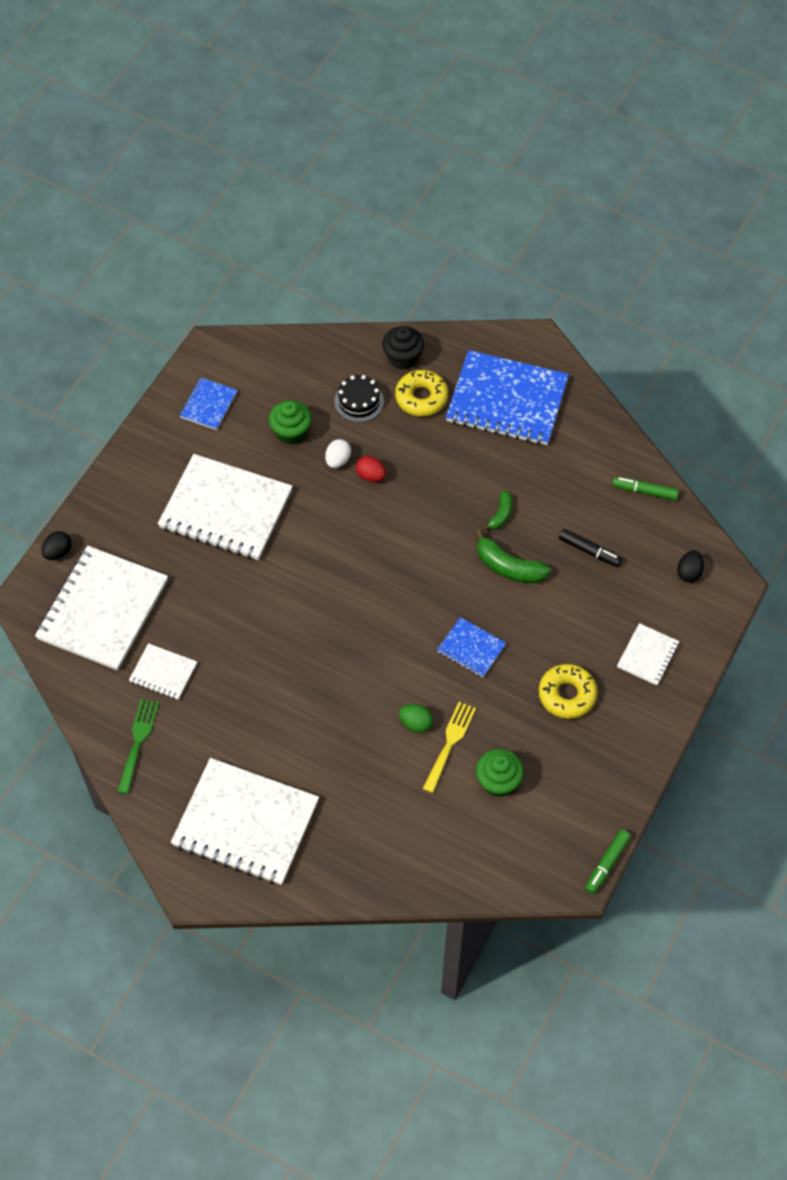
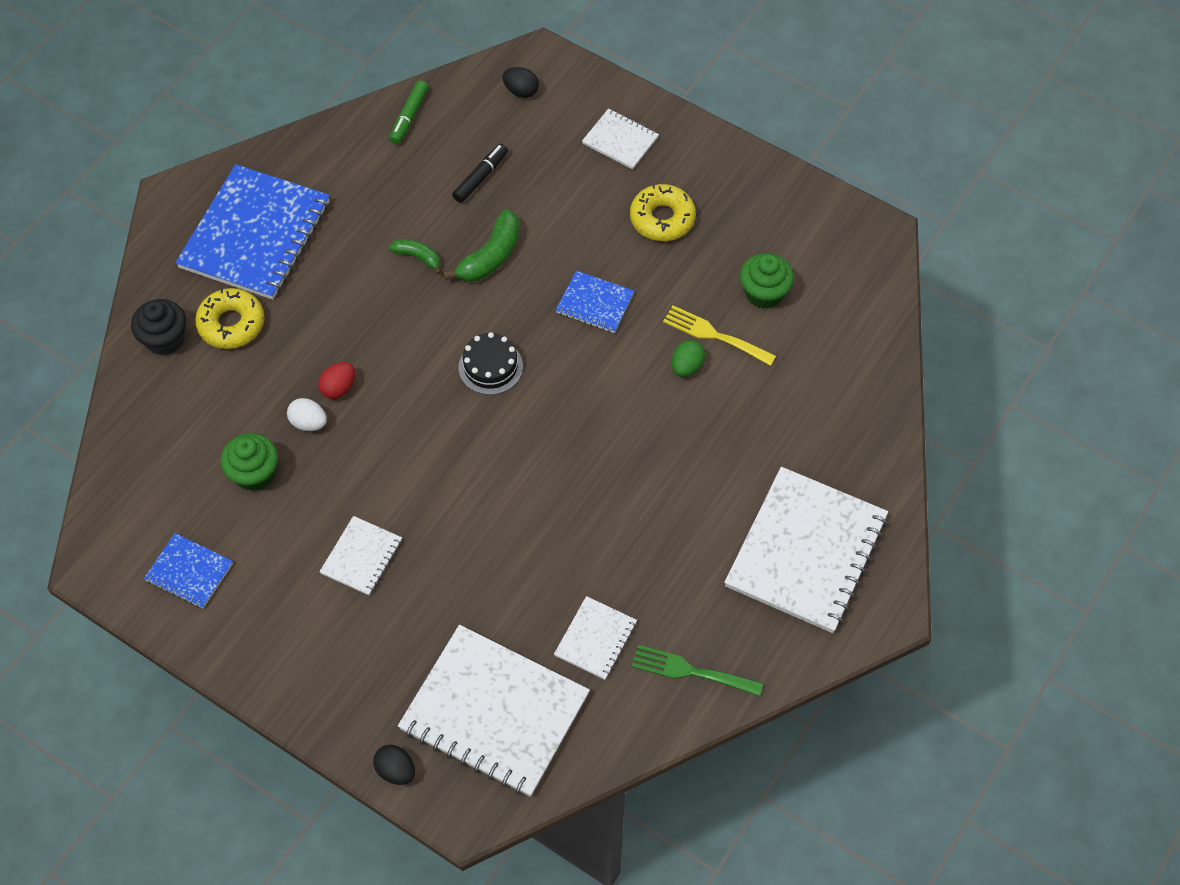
camera: 85 degrees left, 0 degrees up
white notebook [158,454,292,560] -> white notebook [319,516,402,595], size x0.48
black cake [334,375,384,422] -> black cake moved to [459,332,523,395]
blue notebook [437,617,506,677] -> blue notebook turned 75 degrees clockwise [556,271,634,333]
green marker [585,830,631,894] -> none

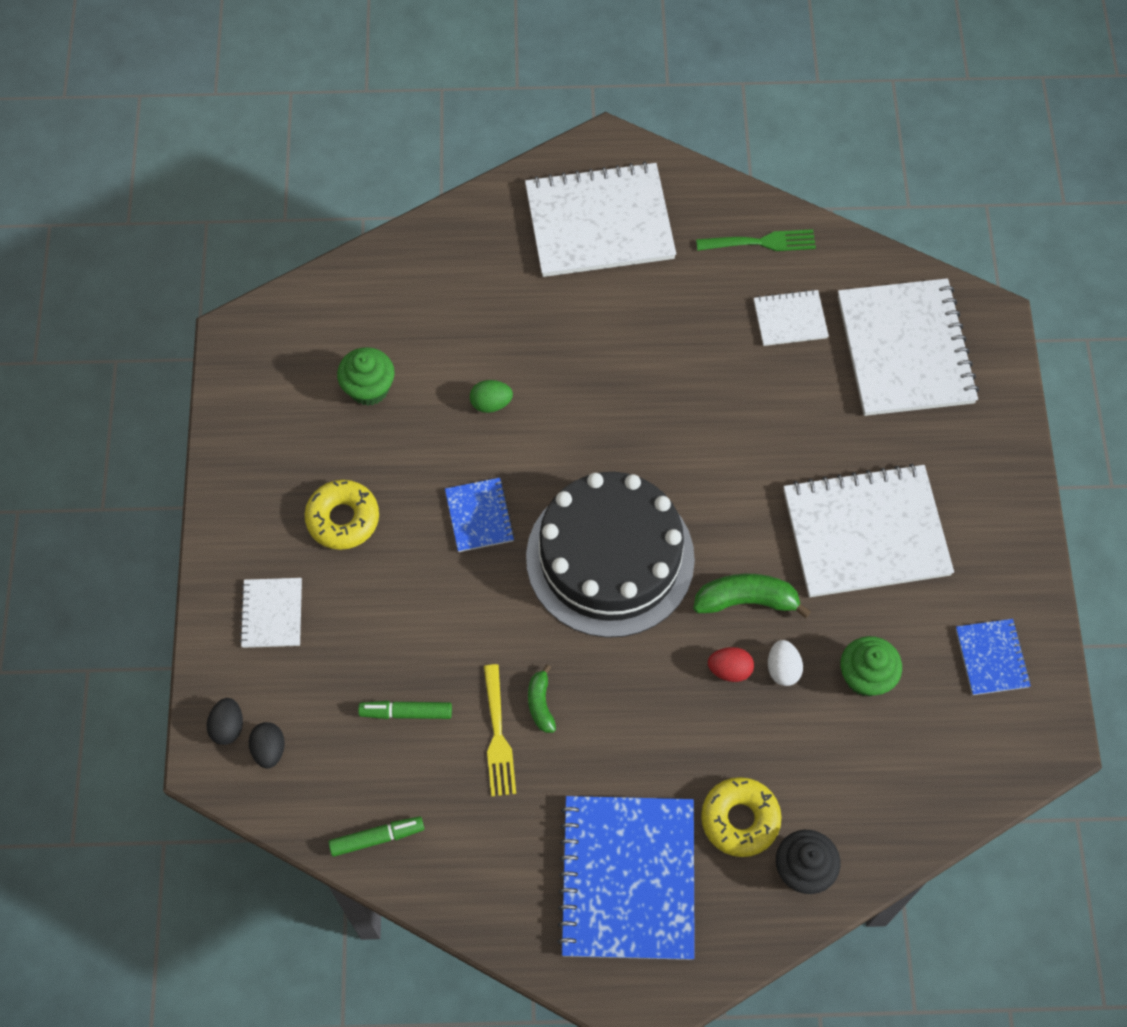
camera: 125 degrees left, 5 degrees up
blue notebook [176,164,330,300] -> blue notebook turned 75 degrees counterclockwise [557,796,695,960]
white notebook [319,516,402,595] -> white notebook [784,464,954,597], size x2.09
black egg [373,745,415,785] -> black egg moved to [207,698,243,745]
green banana [443,210,520,282] -> green banana moved to [693,574,811,618]
black marker [452,144,508,203] -> green marker [358,701,452,719]
black cake [459,332,523,395] -> black cake [526,472,695,638], size x2.41
green fork [632,645,763,696] -> green fork turned 75 degrees counterclockwise [696,229,816,251]
yellow fork [663,305,776,366] -> yellow fork moved to [484,664,516,797]

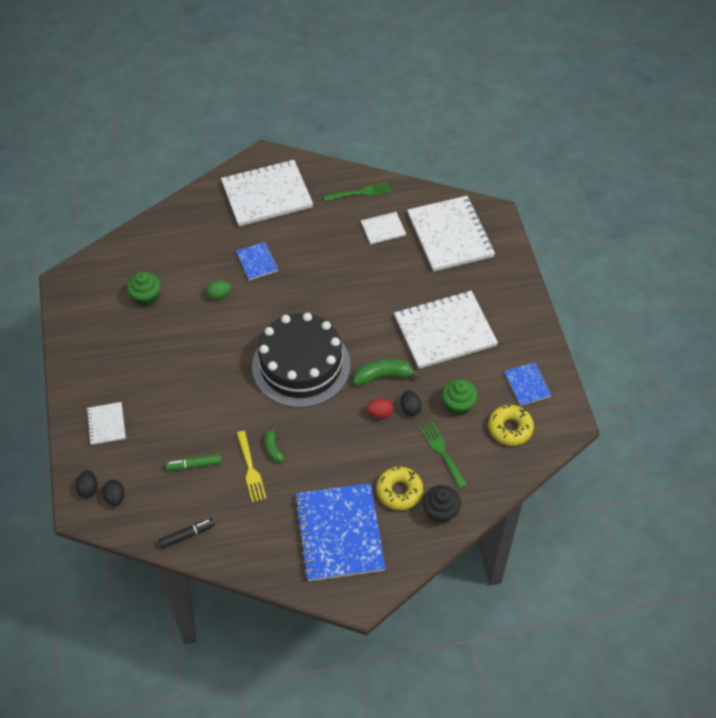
camera: 10 degrees left, 10 degrees down
yellow donut [305,480,379,550] -> yellow donut moved to [488,405,534,446]
green marker [328,816,424,857] -> black marker [159,518,215,549]
blue notebook [445,478,515,552] -> blue notebook moved to [236,242,278,280]
white egg [768,640,803,686] -> black egg [401,391,422,416]
none -> green fork [420,422,467,489]

